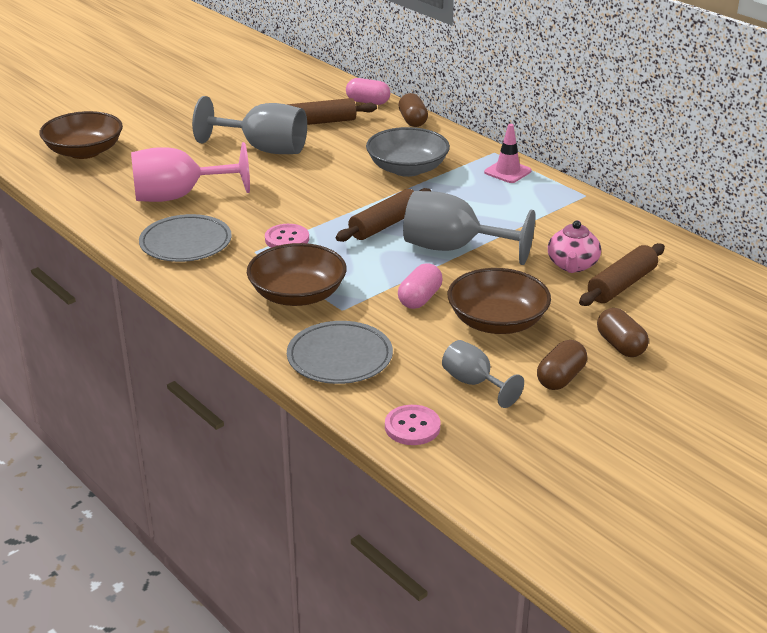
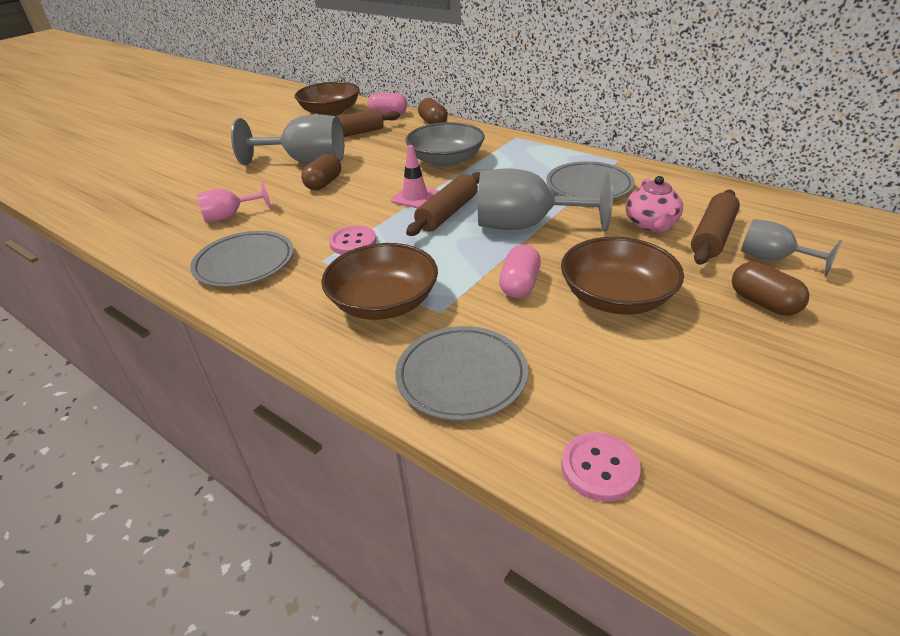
camera: 10 degrees left, 5 degrees up
brown bowl [40,111,123,159] -> brown bowl moved to [295,82,360,116]
pink goblet [131,142,250,202] -> pink goblet [196,180,271,222], size x0.56
grey goblet [442,340,524,408] -> grey goblet moved to [741,219,842,276]
pink traffic cone [484,124,532,183] -> pink traffic cone moved to [391,145,439,208]
brown capsule [537,340,587,390] -> brown capsule moved to [301,154,341,190]
none -> grey plate [546,161,635,199]

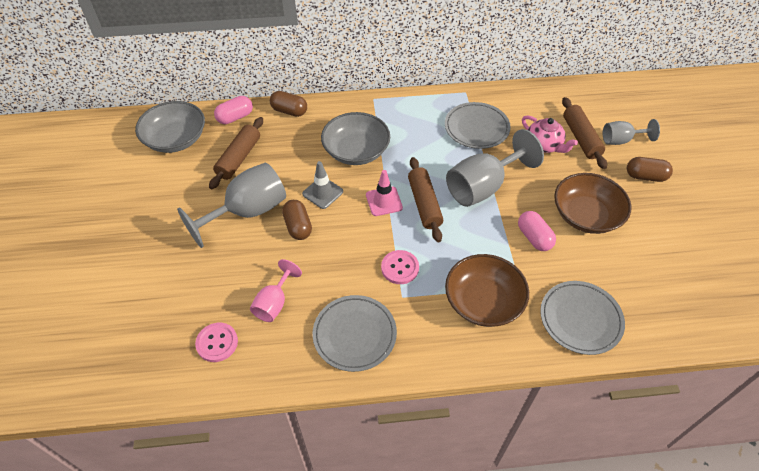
camera: 45 degrees left, 15 degrees up
brown bowl [295,82,360,116] -> grey bowl [135,101,205,153]
pink button [561,432,641,501] -> pink button moved to [195,323,238,362]
none -> grey traffic cone [302,161,343,209]

